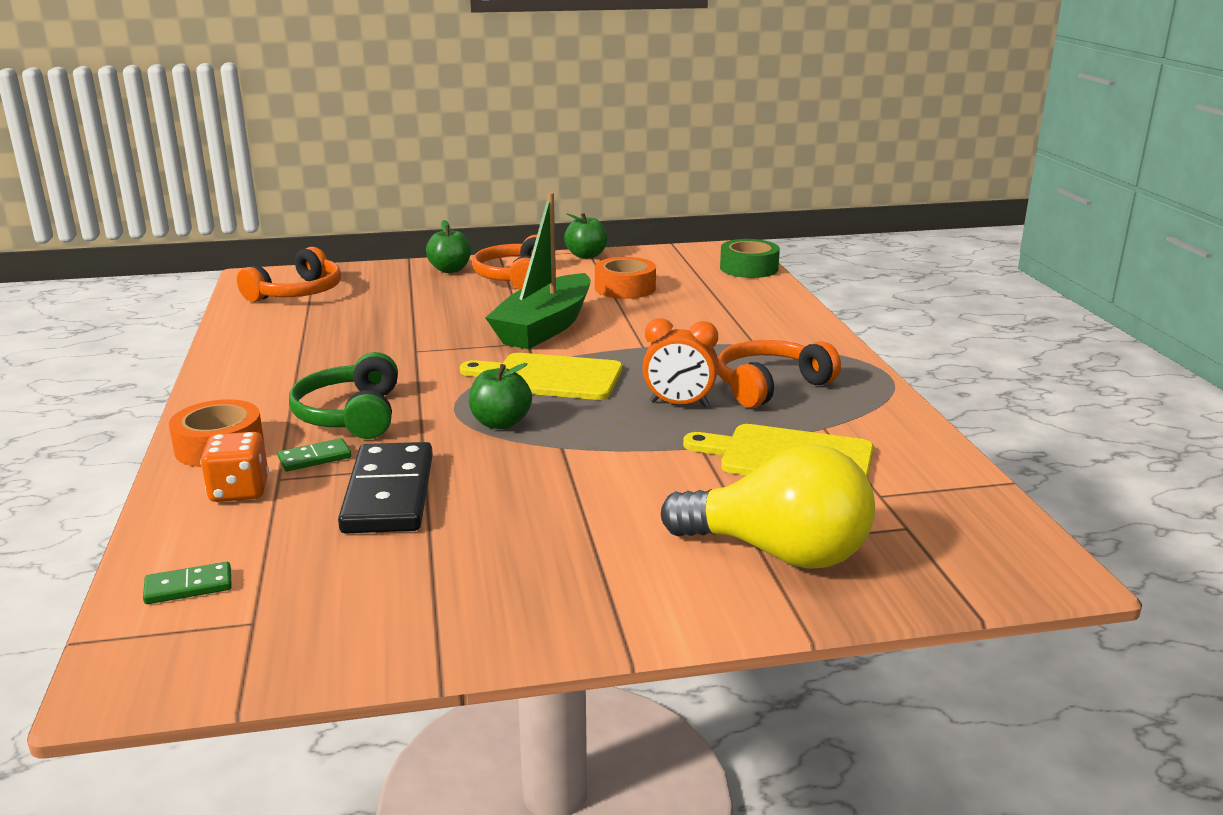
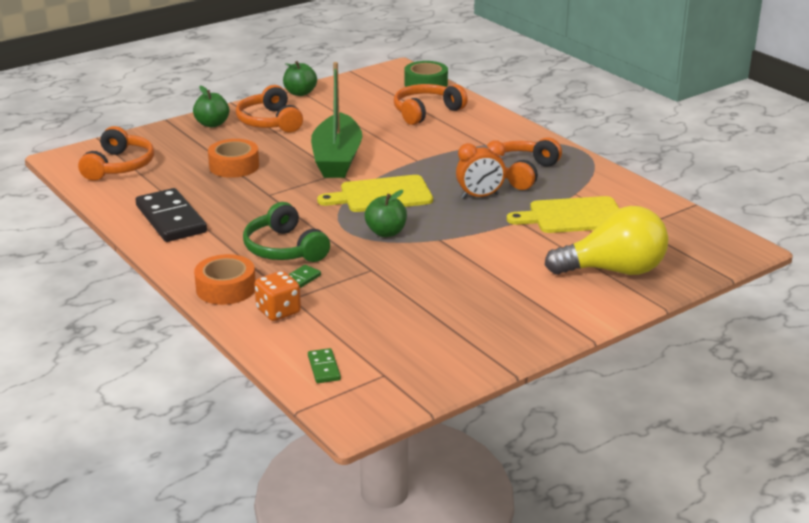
camera: 25 degrees left, 5 degrees up
green domino [143,562,232,604] -> green domino turned 60 degrees counterclockwise [308,348,341,383]
black domino [338,442,433,534] -> black domino moved to [136,188,207,242]
orange tape [595,257,656,299] -> orange tape moved to [208,139,259,178]
none -> orange headphones [394,84,468,125]

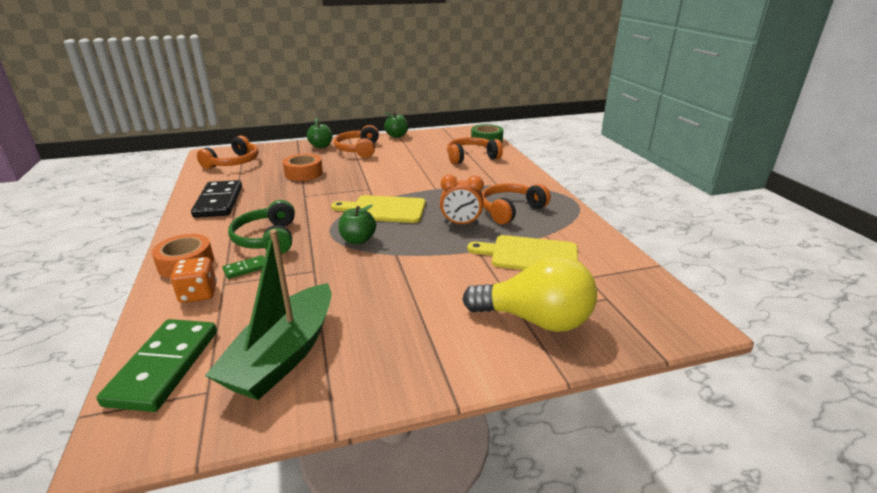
camera: 20 degrees right, 0 degrees up
green domino [308,348,341,383] -> green domino [97,319,217,412], size x2.16
green boat [311,62,362,178] -> green boat moved to [205,229,331,400]

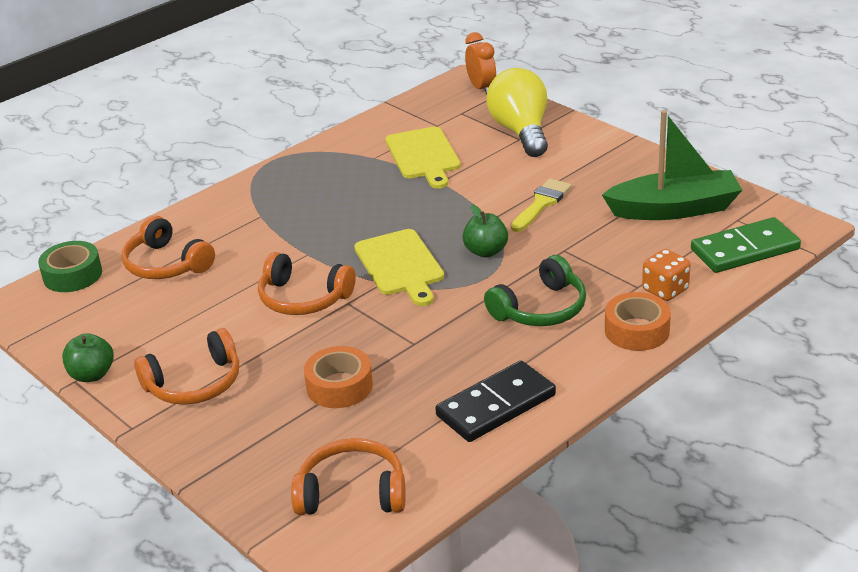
camera: 115 degrees left, 5 degrees up
green domino [223,255,265,279] -> none
green apple [307,118,333,148] -> none
orange clock [440,175,484,225] -> orange clock moved to [465,32,496,95]
orange headphones [482,183,551,224] -> orange headphones moved to [258,252,356,315]
none -> yellow brush [511,178,572,232]

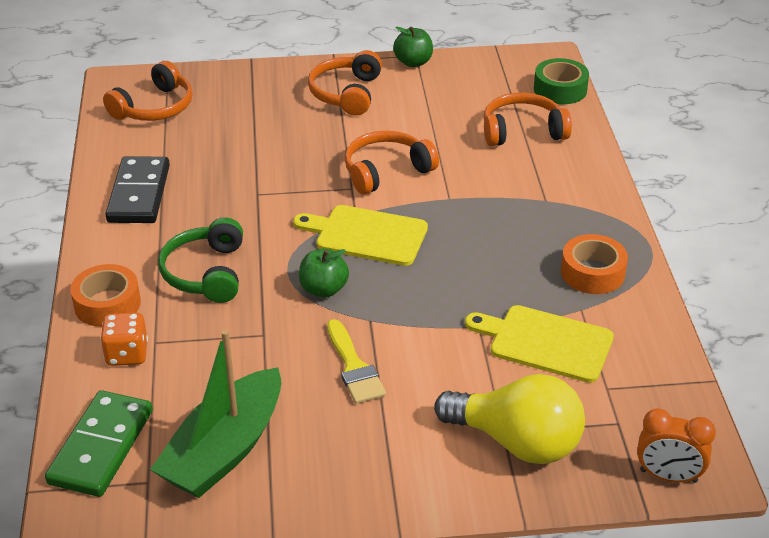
camera: 125 degrees right, 5 degrees up
orange tape [304,346,373,408] -> orange tape moved to [561,234,628,294]

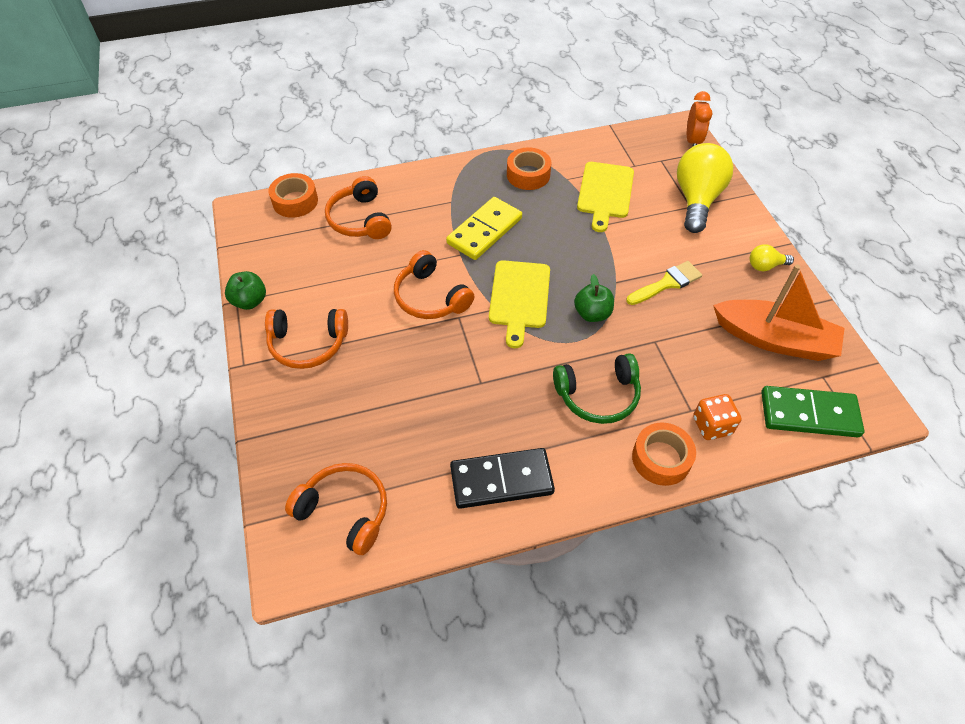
camera: 100 degrees left, 15 degrees up
green boat [150,330,281,498] -> orange boat [713,264,845,361]
green tape [534,58,589,104] -> orange tape [269,173,318,218]
none -> yellow domino [446,197,522,260]
none -> yellow light bulb [750,244,794,271]

